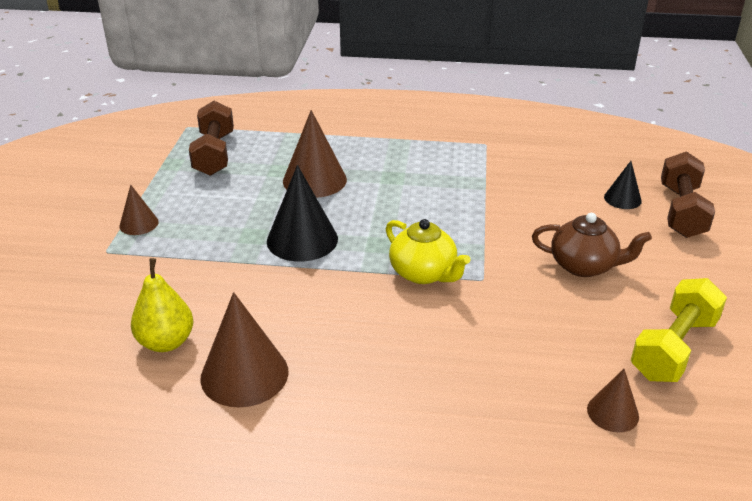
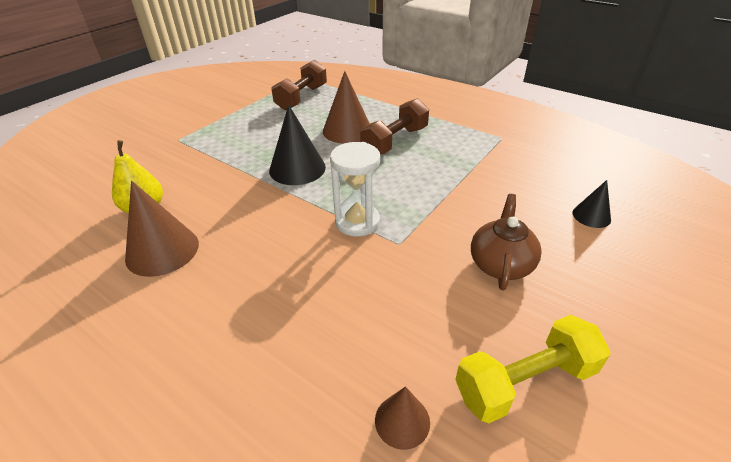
camera: 30 degrees right, 5 degrees up
brown cone [119,185,159,235] -> none
yellow teapot [386,219,471,284] -> white hourglass [330,142,380,236]
brown teapot [532,213,652,277] -> brown teapot turned 120 degrees counterclockwise [471,194,542,291]
brown dumbbell [661,151,715,238] -> brown dumbbell moved to [360,98,429,155]

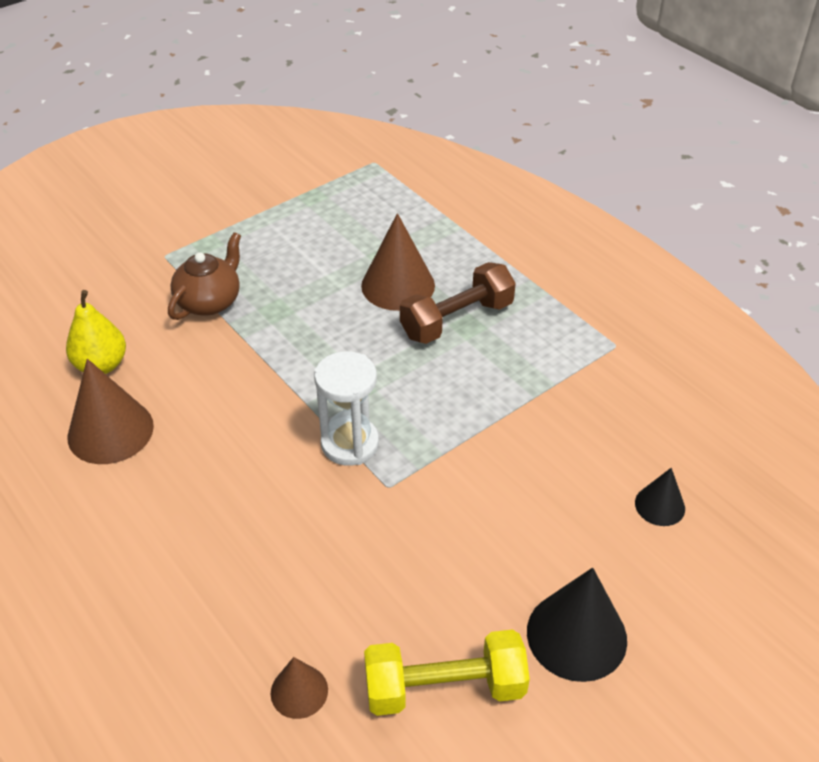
camera: 15 degrees right, 5 degrees up
black cone [269,105,326,185] -> black cone moved to [527,567,627,682]
brown dumbbell [272,60,327,111] -> none
brown teapot [471,194,542,291] -> brown teapot moved to [168,232,241,320]

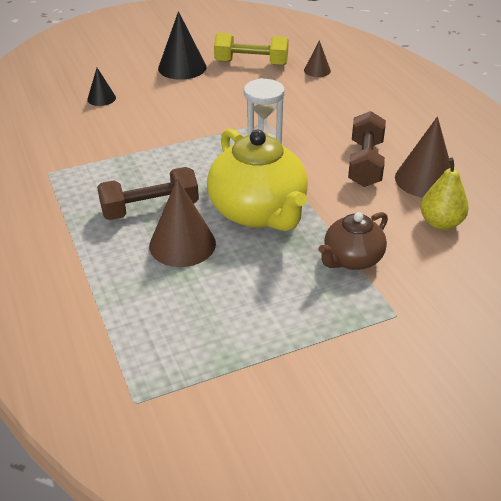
camera: 165 degrees left, 5 degrees down
none -> yellow teapot [207,128,308,231]
none -> brown dumbbell [348,111,386,187]

